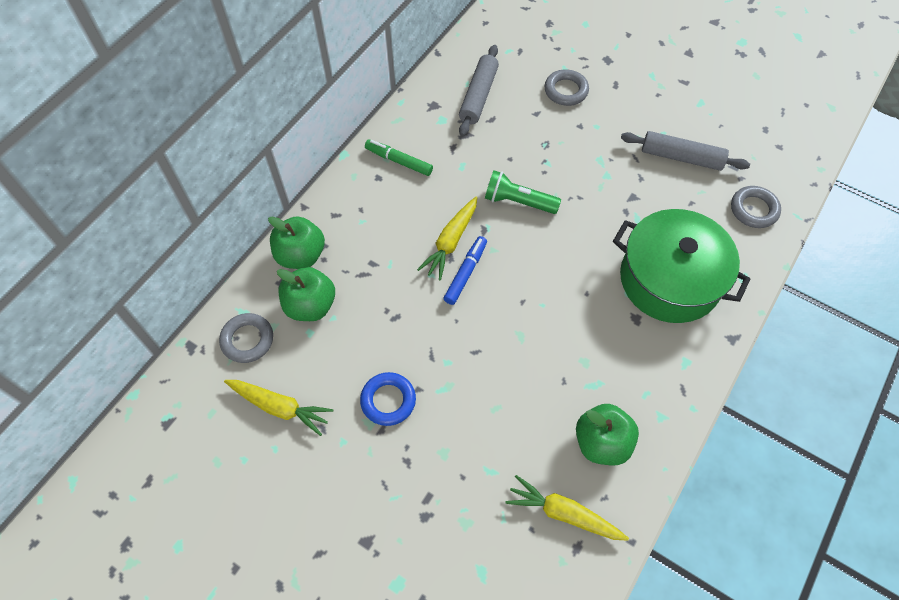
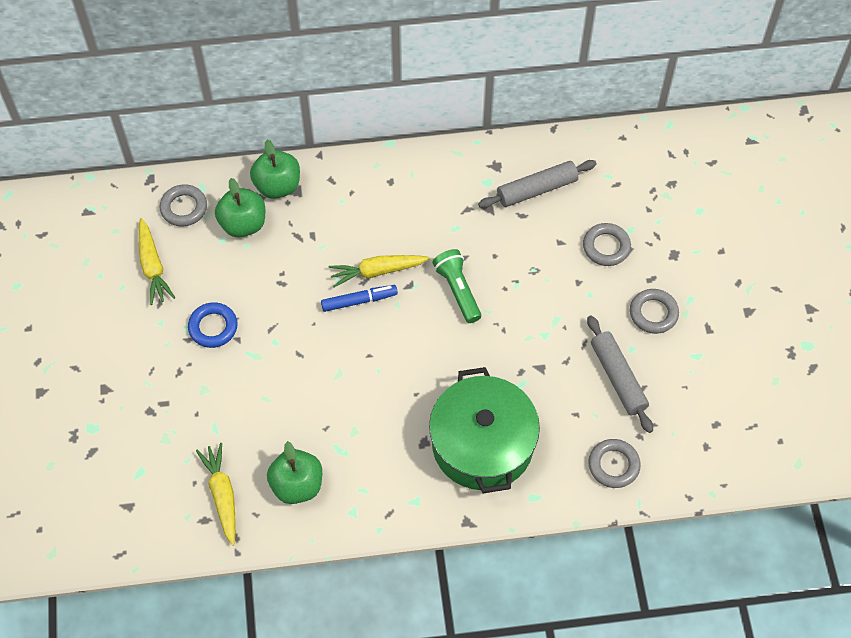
camera: 50 degrees right, 0 degrees up
green marker [365,139,433,176] -> none
none -> grey ring [630,289,679,334]

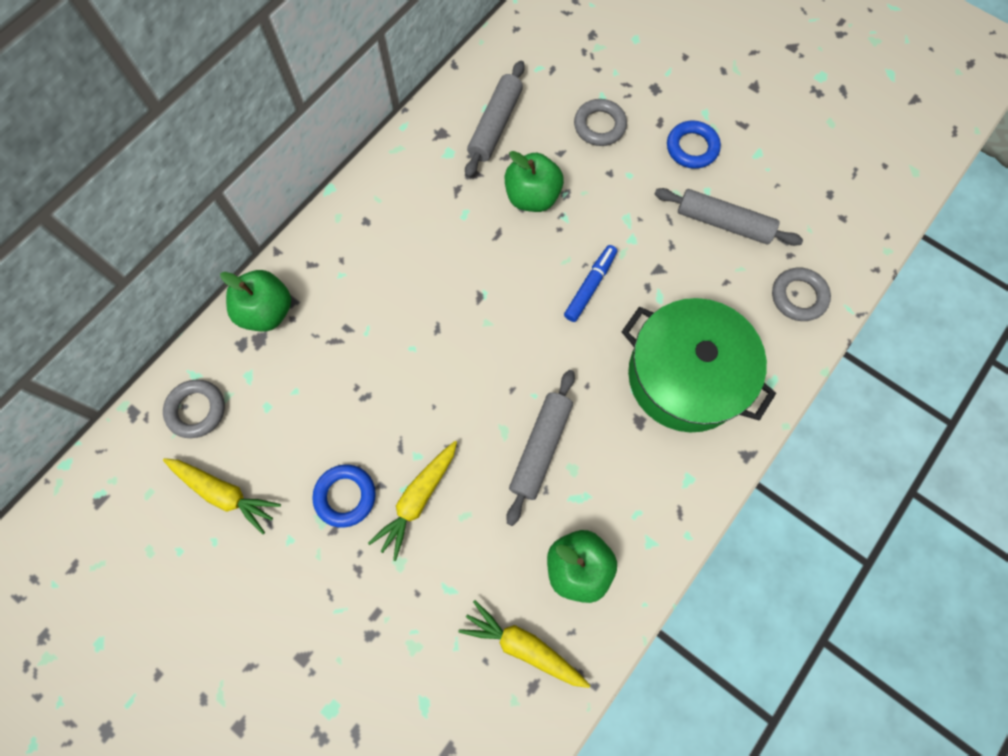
camera: 45 degrees left, 10 degrees up
green apple [215,178,265,237] -> green apple moved to [505,151,564,212]
blue marker [321,285,398,312] -> blue marker moved to [564,245,617,322]
yellow carrot [329,255,430,287] -> yellow carrot moved to [368,441,457,561]
green flashlight [433,249,481,323] -> none
grey ring [630,289,679,334] -> blue ring [667,121,721,169]
none -> grey rolling pin [506,370,575,526]

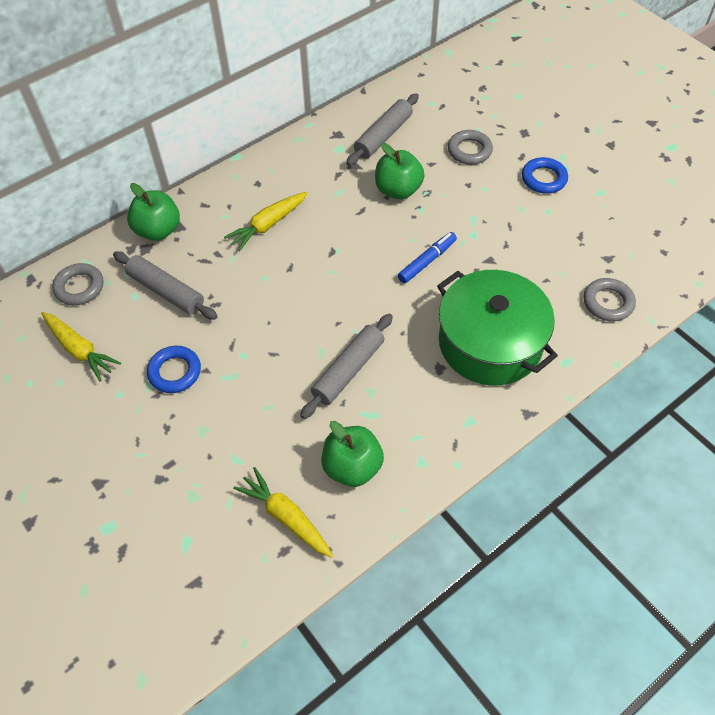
camera: 15 degrees right, 15 degrees down
yellow carrot [368,441,457,561] -> yellow carrot moved to [224,192,308,251]
grey rolling pin [655,188,803,246] -> grey rolling pin moved to [113,251,218,320]

